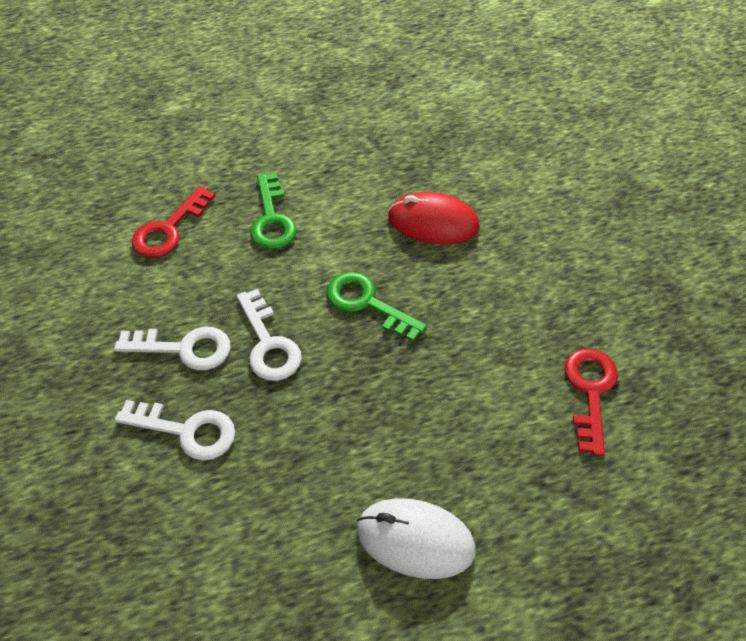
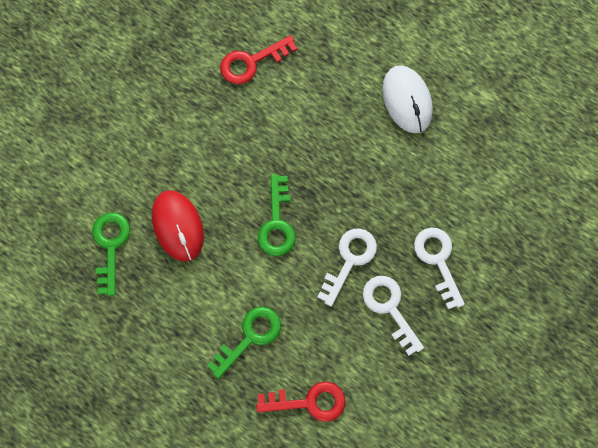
camera: 125 degrees left, 20 degrees up
none -> green key [92,212,130,296]

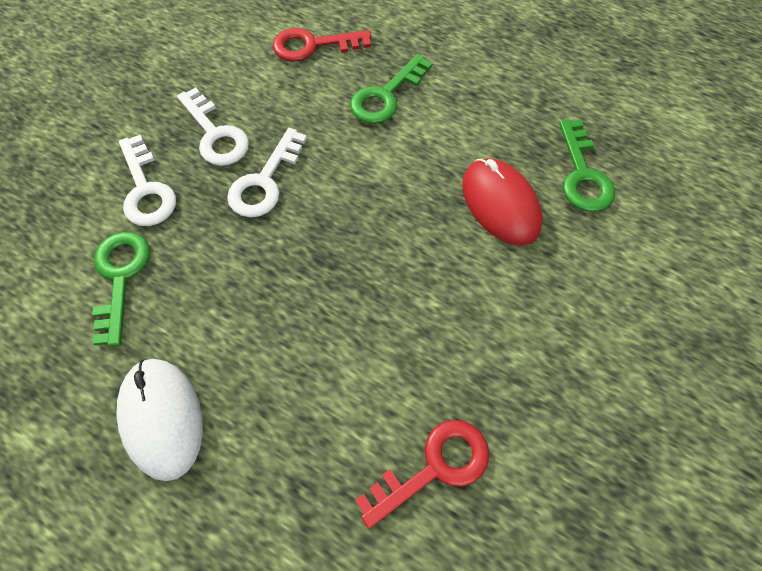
camera: 175 degrees right, 10 degrees down
green key [258,174,296,256] -> green key moved to [92,232,150,346]

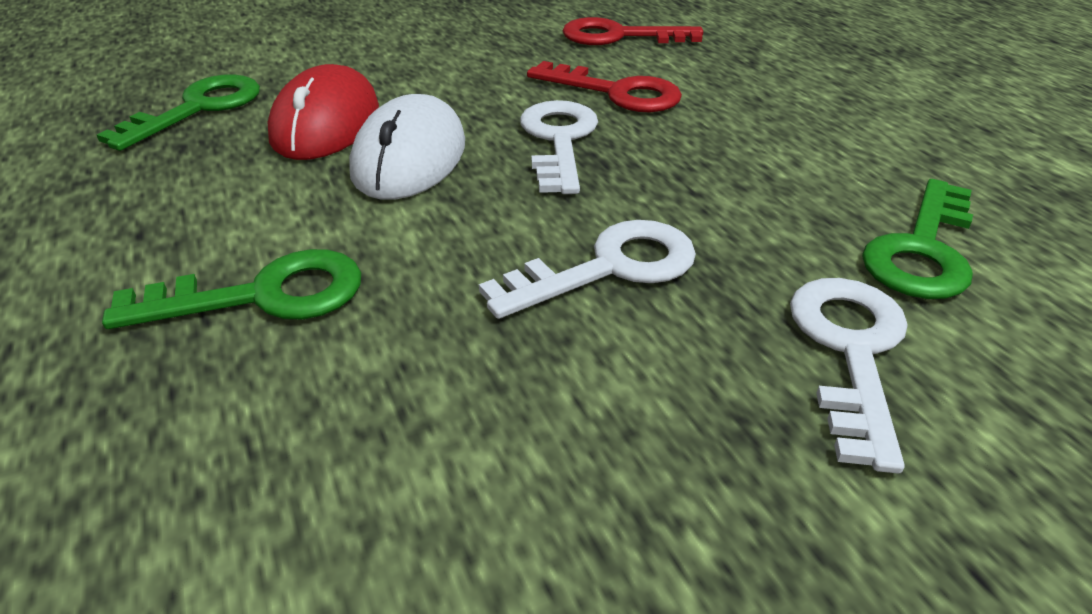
camera: 145 degrees left, 25 degrees down
white mouse [116,359,203,481] -> white mouse moved to [349,94,465,200]
white key [177,87,249,166] -> white key moved to [520,100,598,194]
red key [273,28,372,62] -> red key moved to [527,61,682,112]

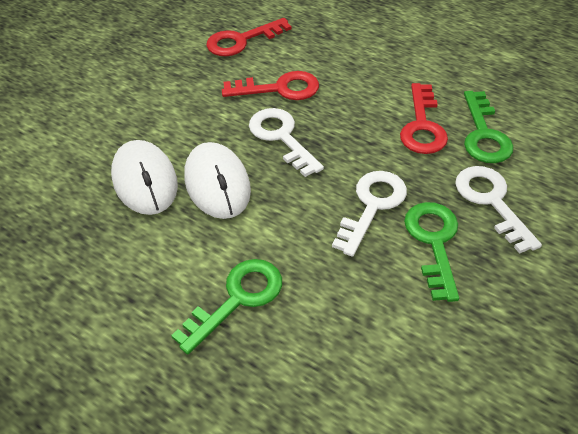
camera: 30 degrees left, 10 degrees up
green key [97,74,260,151] -> green key moved to [404,202,459,302]
red mouse [268,64,379,160] -> white mouse [111,140,178,215]
none -> red key [400,83,448,154]

